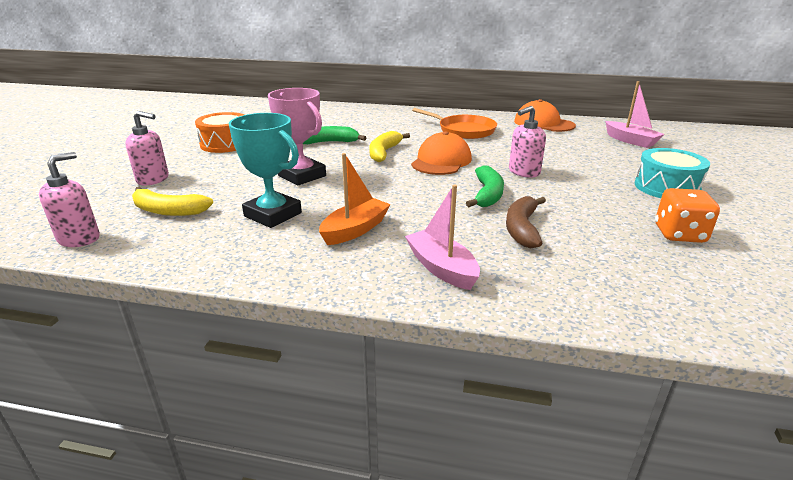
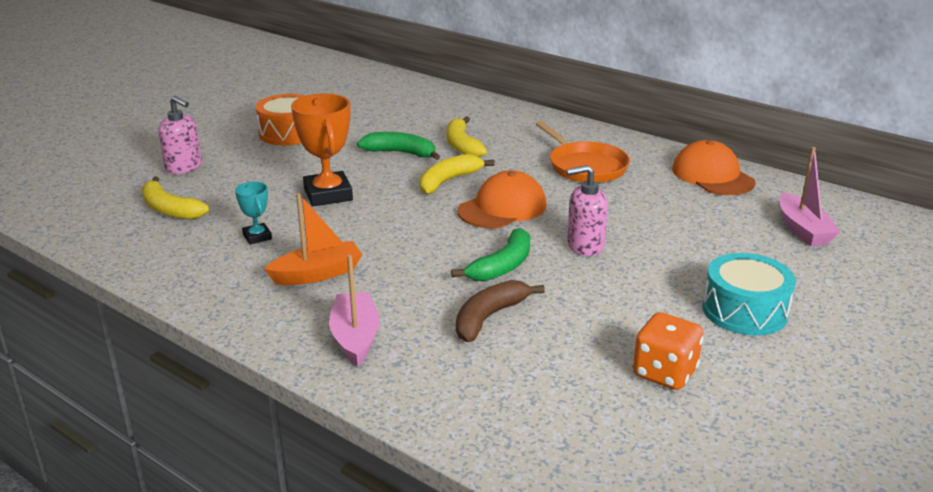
camera: 25 degrees right, 0 degrees up
pink soap dispenser [39,152,100,247] -> none
turquoise trophy [228,113,302,228] -> turquoise trophy [235,182,272,245], size x0.52
pink trophy [268,88,326,186] -> orange trophy [291,94,353,206]
none -> yellow banana [446,116,487,157]

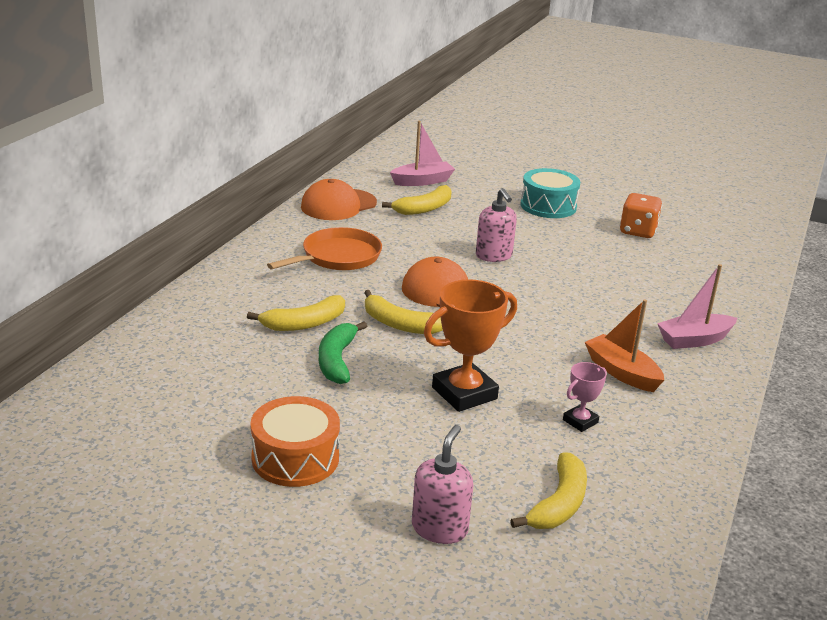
camera: 105 degrees left, 0 degrees up
turquoise trophy [235,182,272,245] -> pink trophy [563,362,607,432]
green banana [451,228,530,282] -> none
brown banana [456,280,545,342] -> none
none -> yellow banana [382,185,452,215]

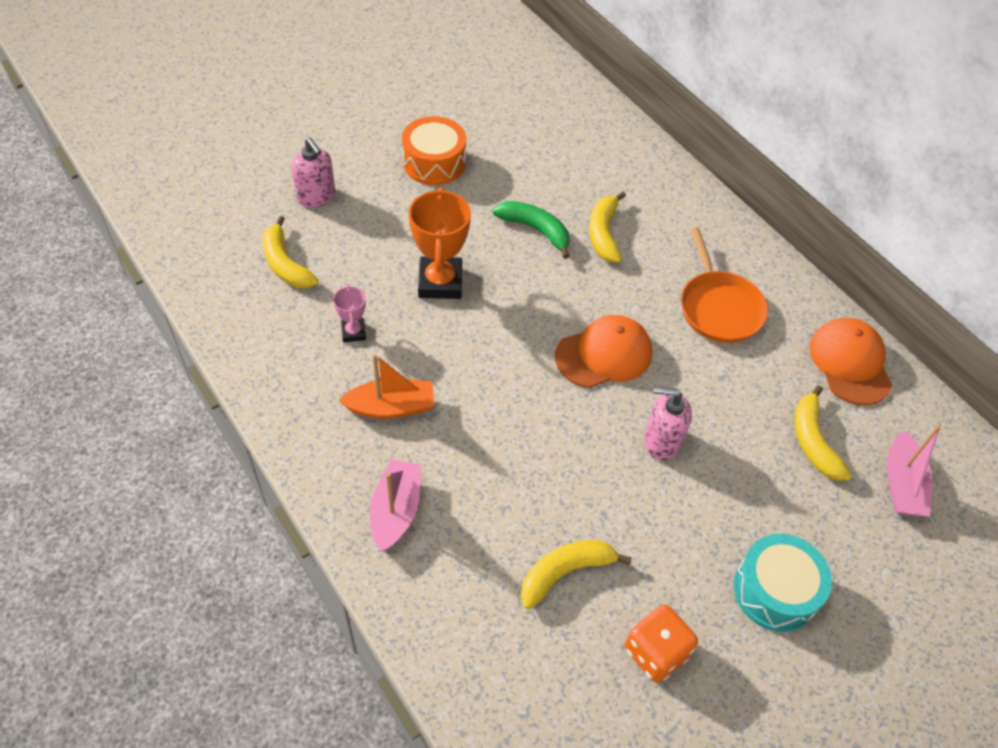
camera: 120 degrees right, 25 degrees up
yellow banana [364,290,443,334] -> yellow banana moved to [521,540,632,609]

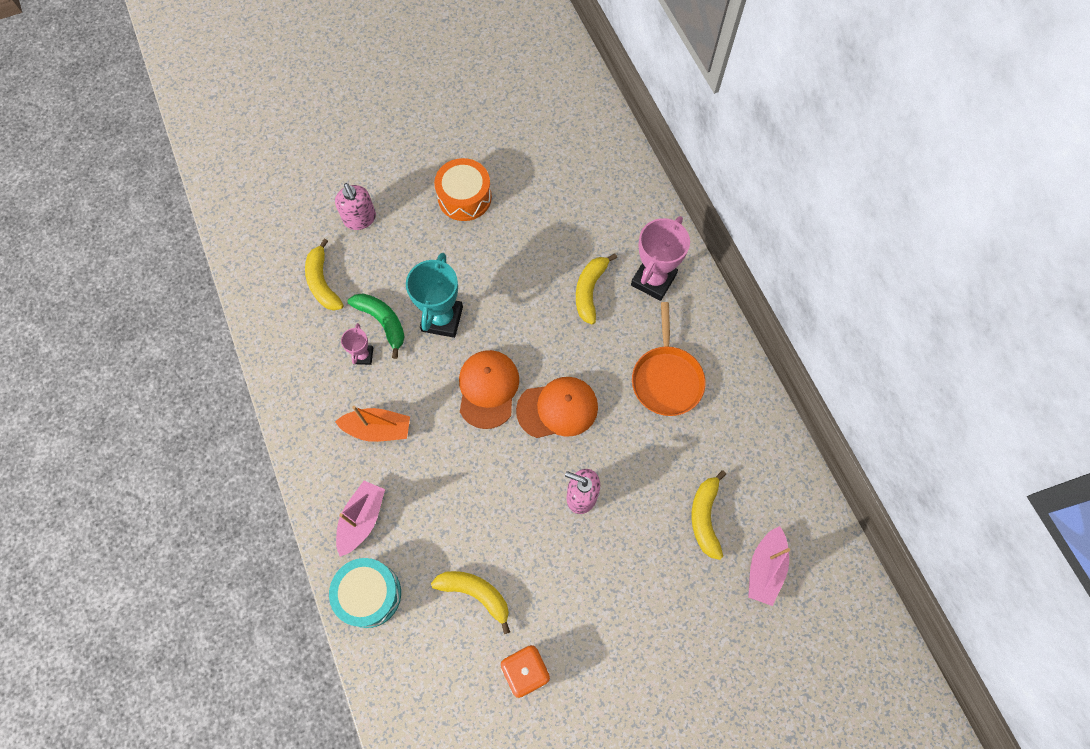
camera: 15 degrees right, 15 degrees up
orange trophy [409,187,471,299] -> turquoise trophy [406,253,463,338]
green banana [493,201,570,259] -> green banana moved to [348,293,405,359]
yellow banana [521,540,632,609] -> yellow banana turned 45 degrees clockwise [431,571,510,634]
turquoise drum [734,534,832,632] -> turquoise drum moved to [329,558,401,628]
orange cap [809,318,892,405] -> orange cap moved to [459,350,519,429]
none -> pink trophy [631,216,690,301]

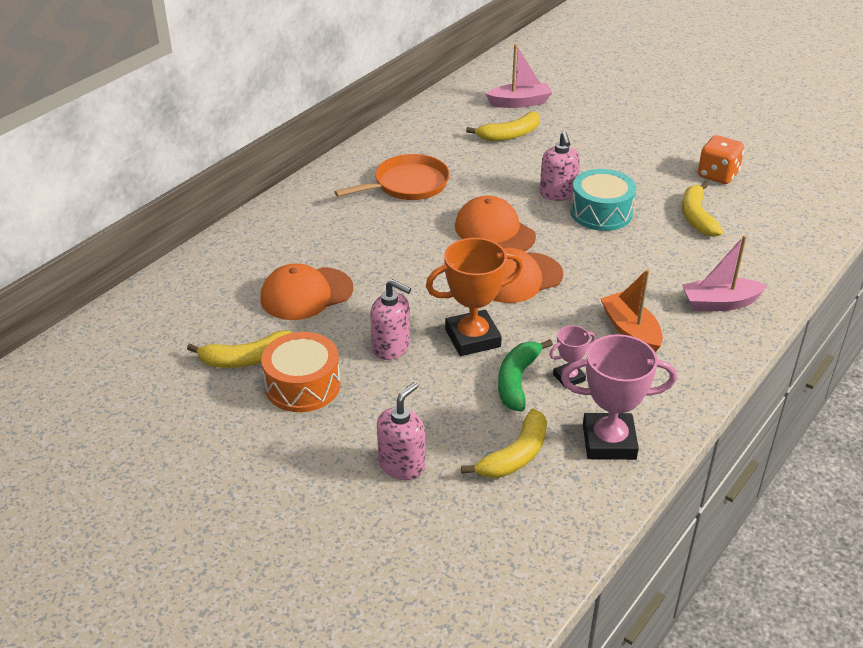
camera: 120 degrees left, 30 degrees down
turquoise drum [329,558,401,628] -> turquoise drum moved to [570,169,637,231]
turquoise trophy [406,253,463,338] -> orange trophy [426,238,523,356]
yellow banana [576,253,617,324] -> yellow banana moved to [187,331,292,368]
pink trophy [631,216,690,301] -> pink trophy moved to [561,334,677,460]
none -> orange cap [260,263,353,320]
none -> pink soap dispenser [370,279,411,360]

